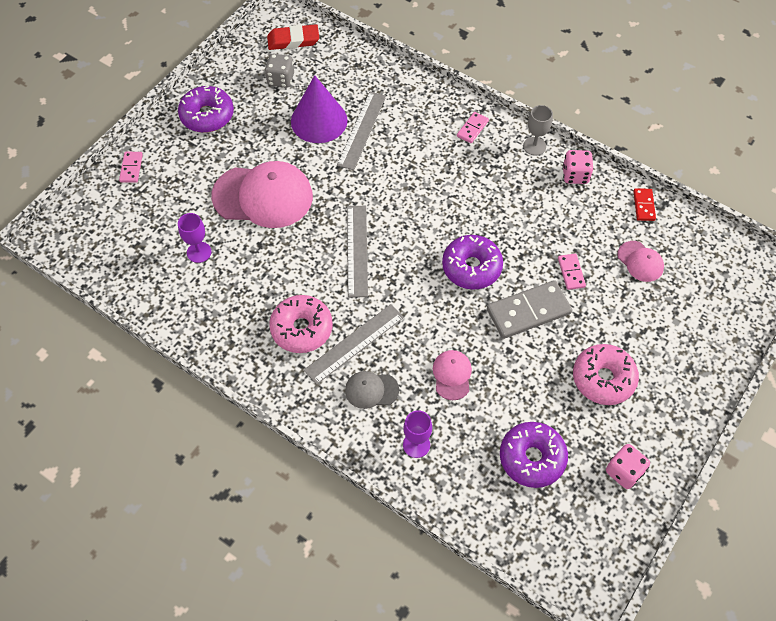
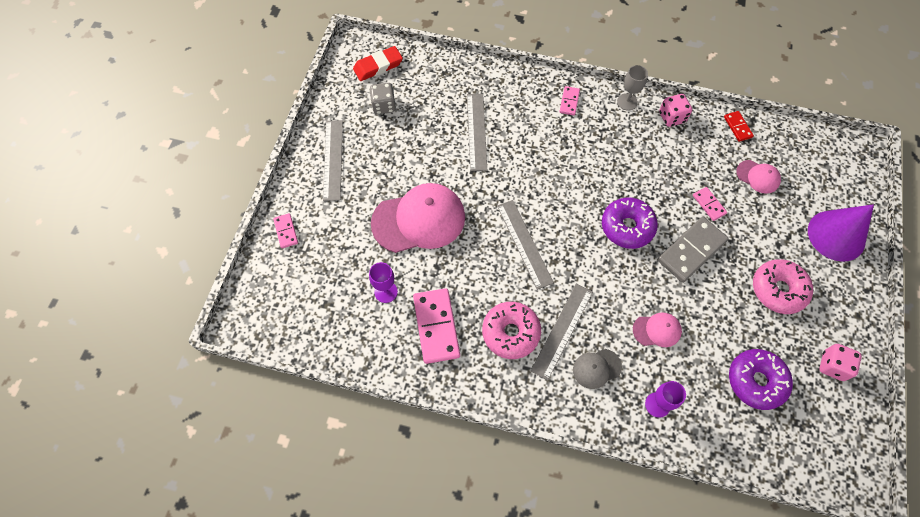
camera: 20 degrees left, 5 degrees up
purple donut [178,85,234,133] -> grey ruler [323,120,343,201]
purple cone [291,75,348,143] -> purple cone moved to [808,204,874,262]
pink cap [433,350,472,400] -> pink cap turned 105 degrees clockwise [633,312,682,347]
none -> pink domino [413,288,460,364]

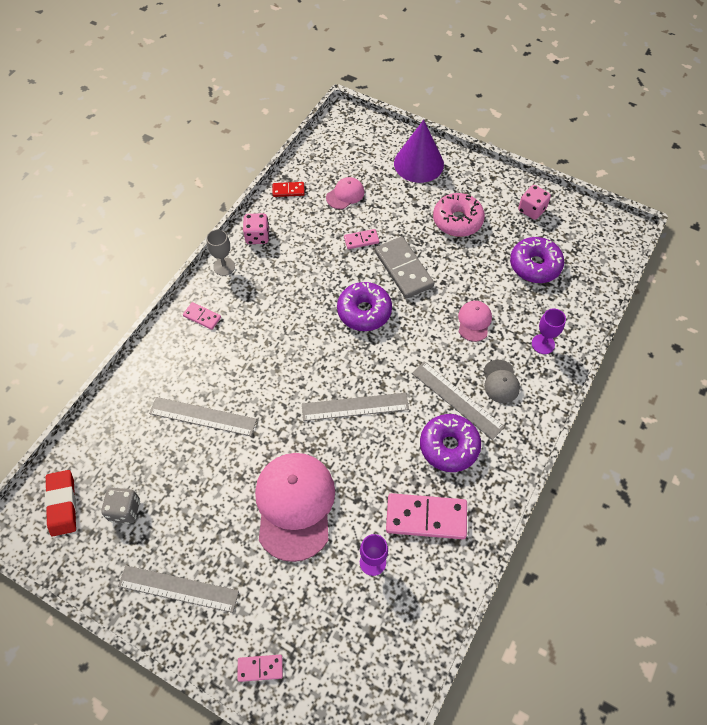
camera: 75 degrees left, 5 degrees down
pink donut [482,302,541,359] -> purple donut [420,414,481,472]

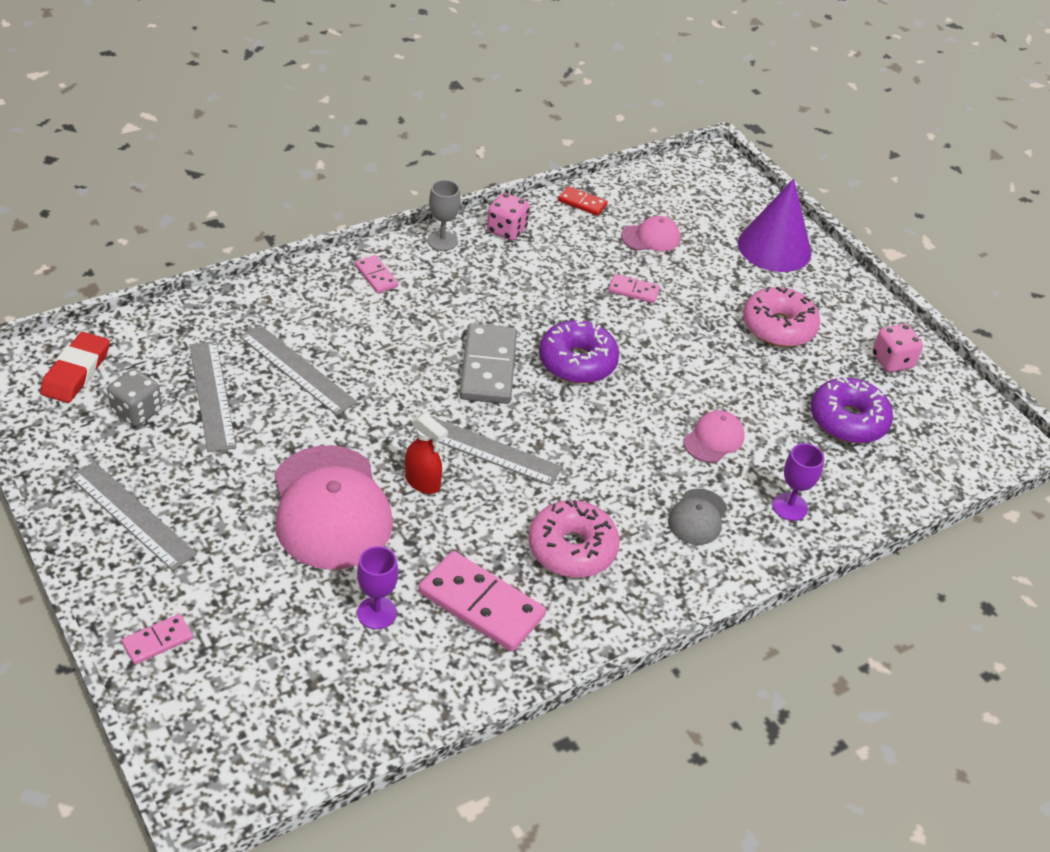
camera: 25 degrees right, 15 degrees down
pink domino [238,655,283,682] -> pink domino turned 60 degrees counterclockwise [122,614,193,665]
pink cap [255,453,335,562] -> pink cap turned 135 degrees clockwise [274,445,393,570]
grey domino [375,236,434,299] -> grey domino moved to [460,323,517,404]
grey ruler [412,361,505,440] -> grey ruler moved to [189,341,236,452]
purple donut [420,414,481,472] -> pink donut [528,500,620,578]
none -> red spray bottle [405,413,448,494]

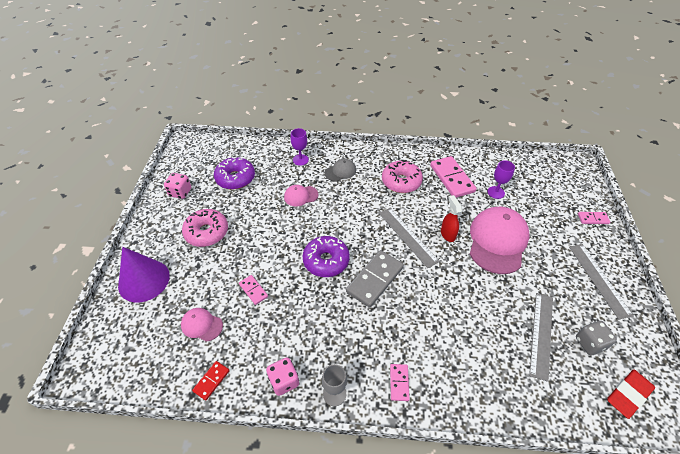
camera: 140 degrees left, 5 degrees up
grey ruler [240,325,357,416] -> none
red domino [558,186,608,216] -> red domino turned 60 degrees clockwise [192,361,230,401]

